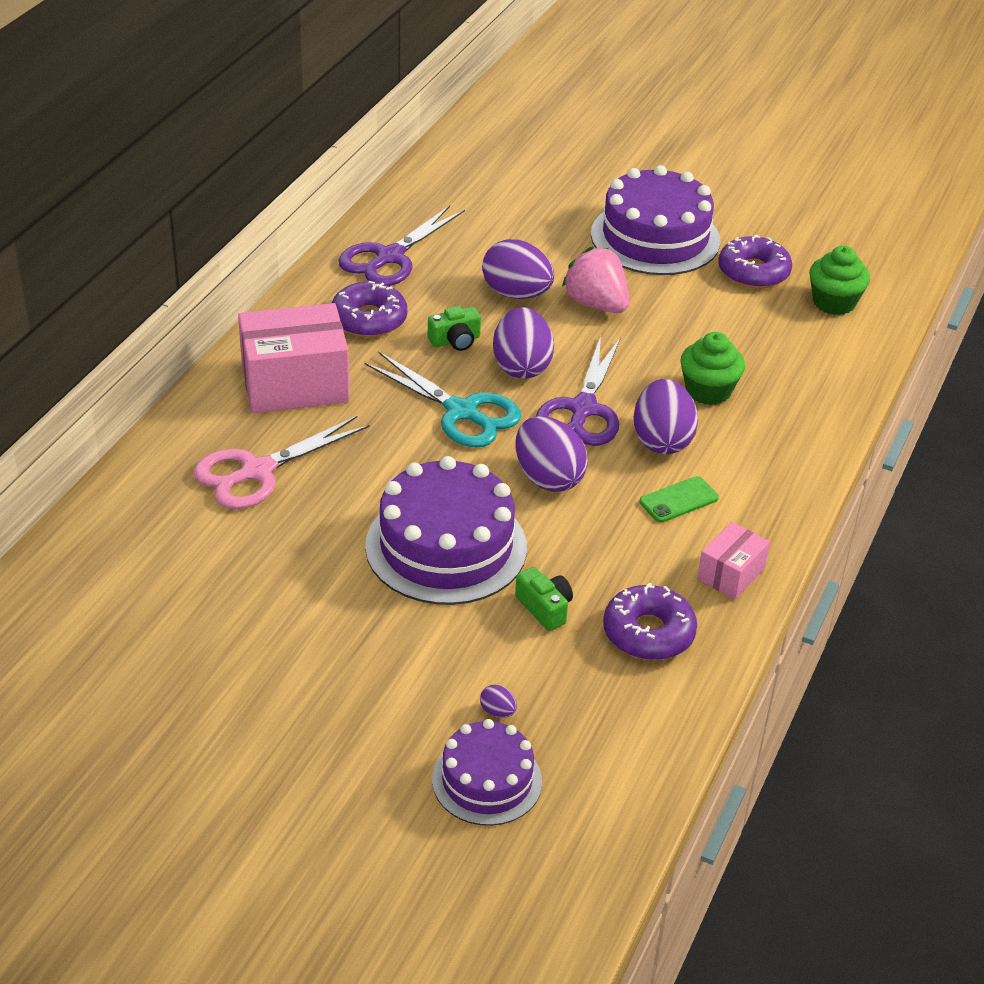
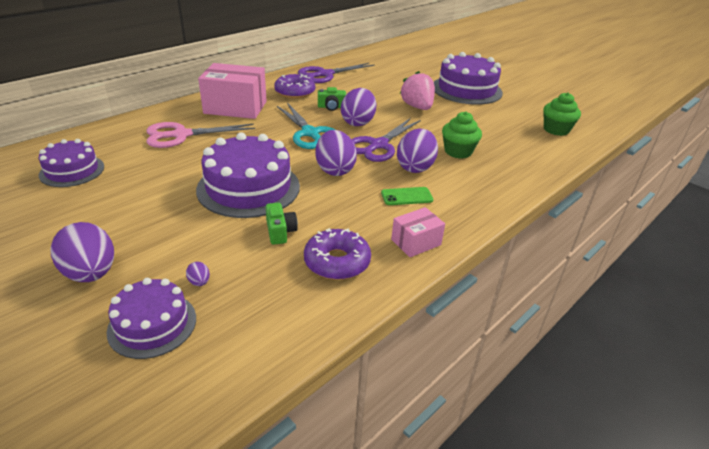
camera: 20 degrees right, 5 degrees down
purple egg [482,239,554,299] -> purple egg moved to [51,222,114,282]
purple donut [718,234,792,289] -> none
none -> purple cake [38,139,104,187]

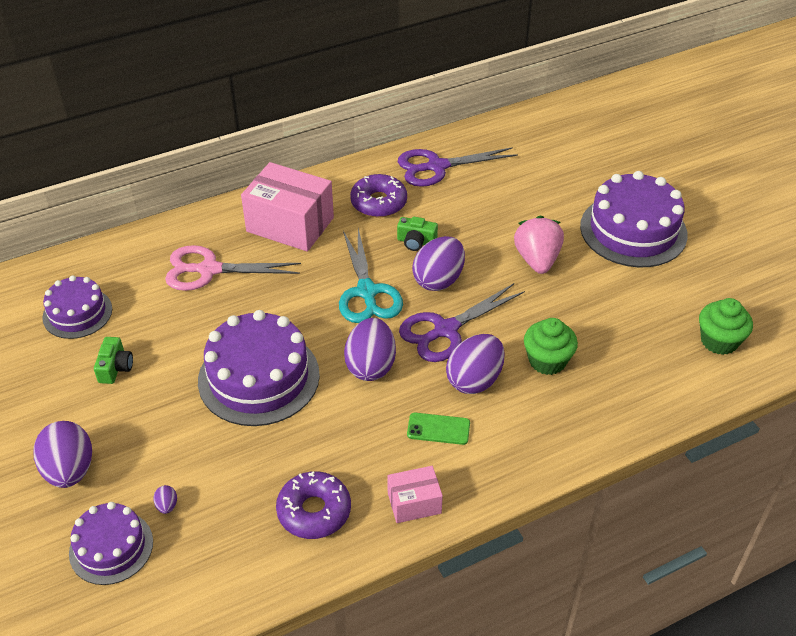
camera: 20 degrees right, 10 degrees up
green camera [266,203,298,245] -> green camera moved to [94,337,133,384]

